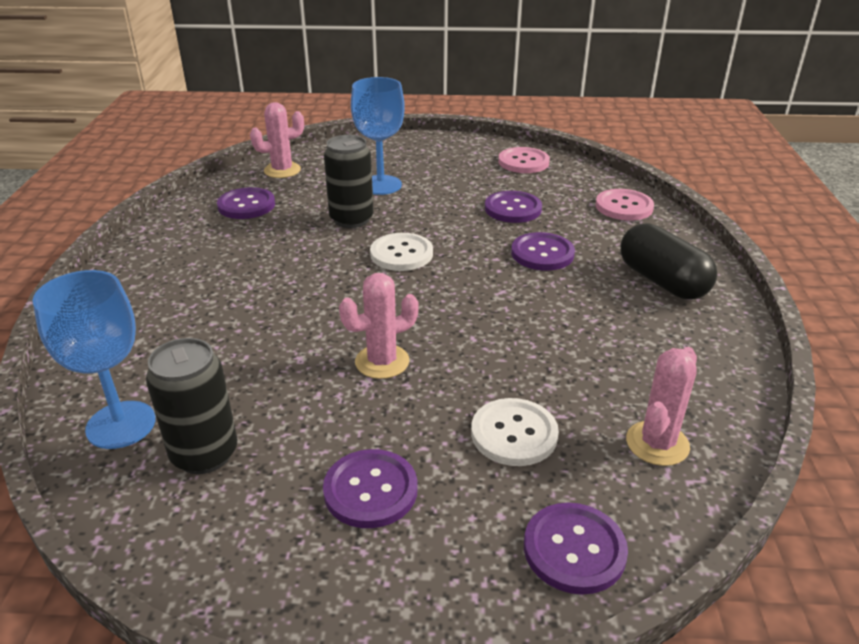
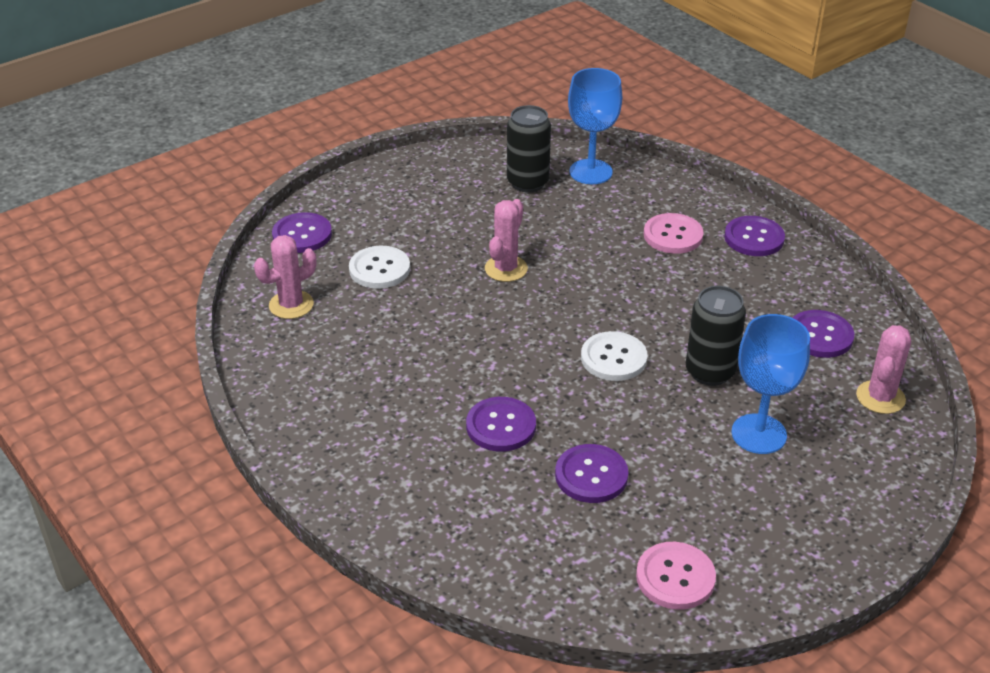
camera: 140 degrees right, 5 degrees up
purple button [323,449,418,528] -> purple button moved to [724,216,785,256]
pink button [595,189,654,221] -> pink button moved to [644,213,704,254]
black capsule [620,223,717,300] -> none
pink cactus [626,347,697,466] -> pink cactus turned 60 degrees clockwise [254,235,317,319]

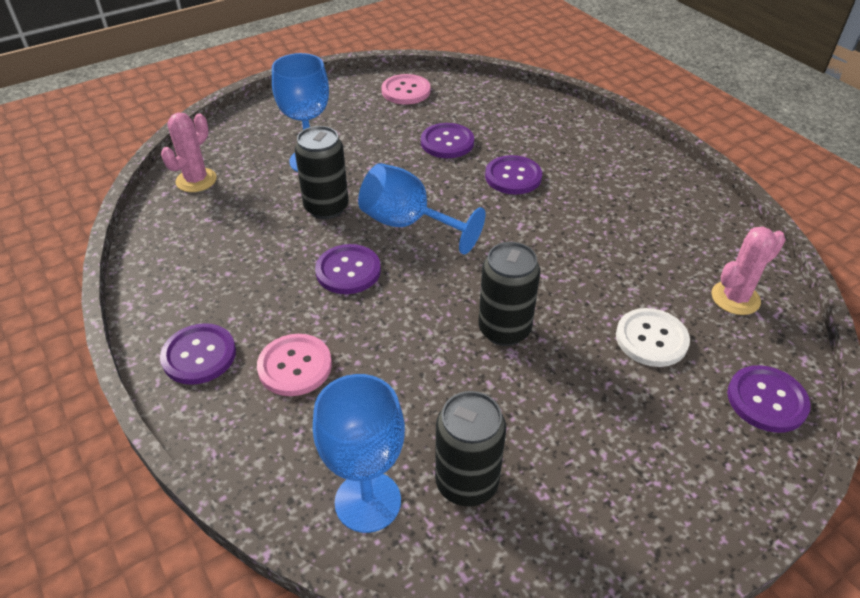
camera: 175 degrees left, 5 degrees up
pink cactus [485,199,528,282] -> black can [478,242,540,346]
white button [581,331,647,381] -> blue goblet [358,163,485,255]
purple button [793,310,854,358] -> purple button moved to [315,244,381,294]

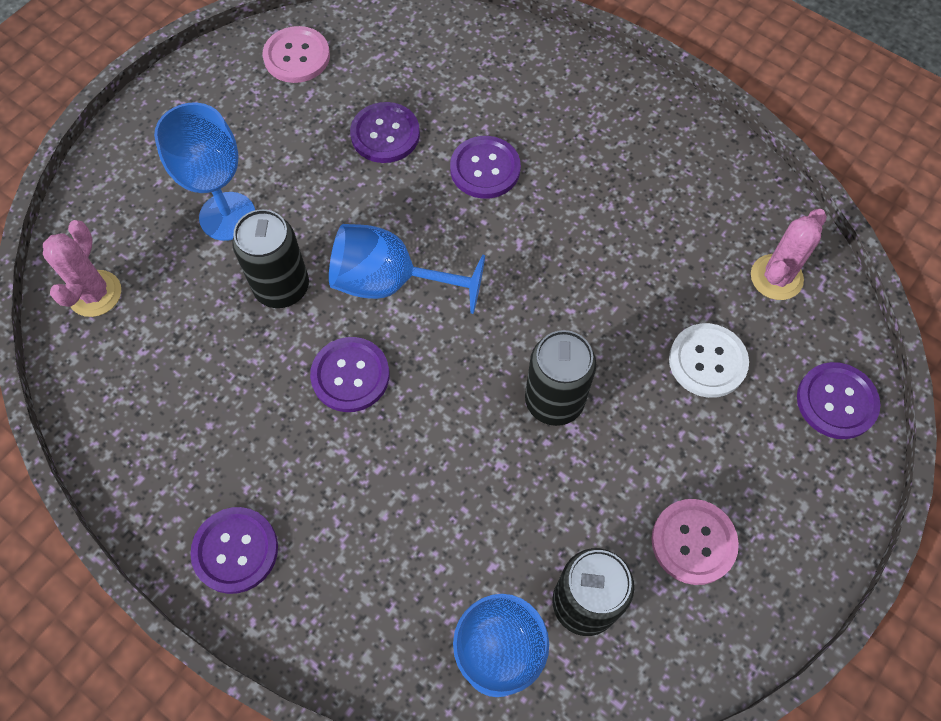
camera: 20 degrees left, 20 degrees up
pink button [257,334,332,396] -> pink button moved to [652,499,739,585]

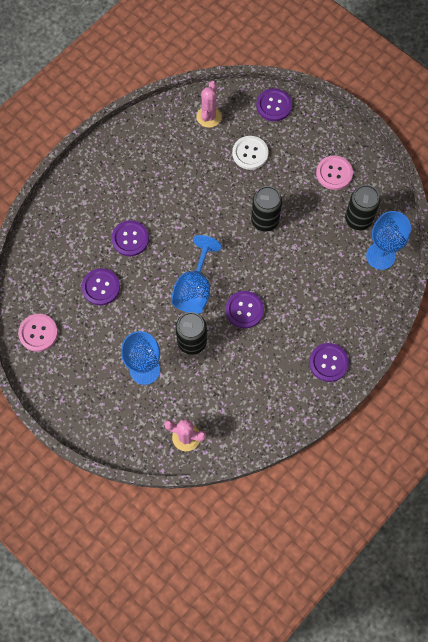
camera: 85 degrees left, 5 degrees up
pink cactus [751,209,827,300] -> pink cactus turned 60 degrees clockwise [196,81,222,128]

